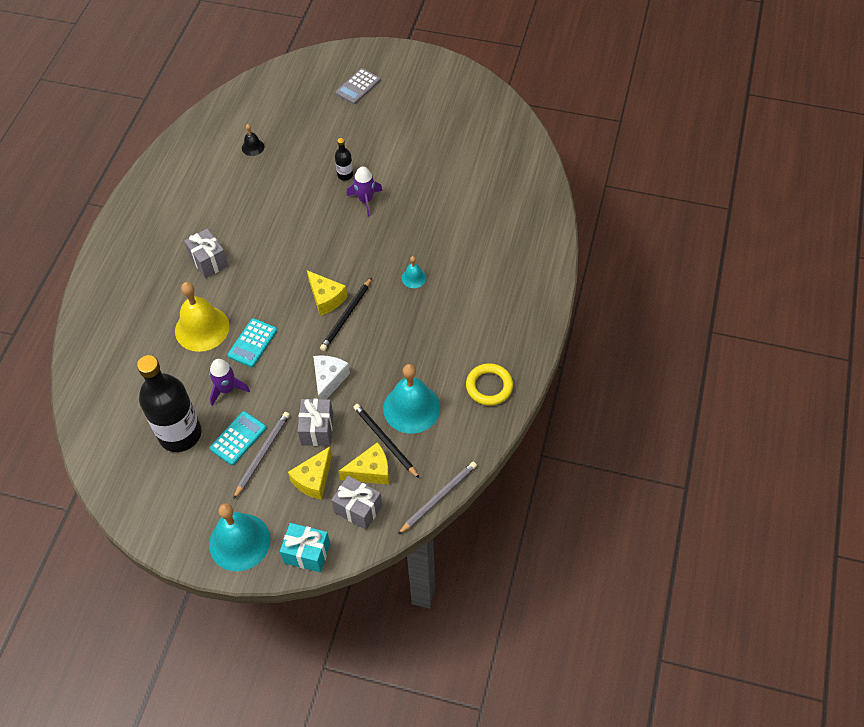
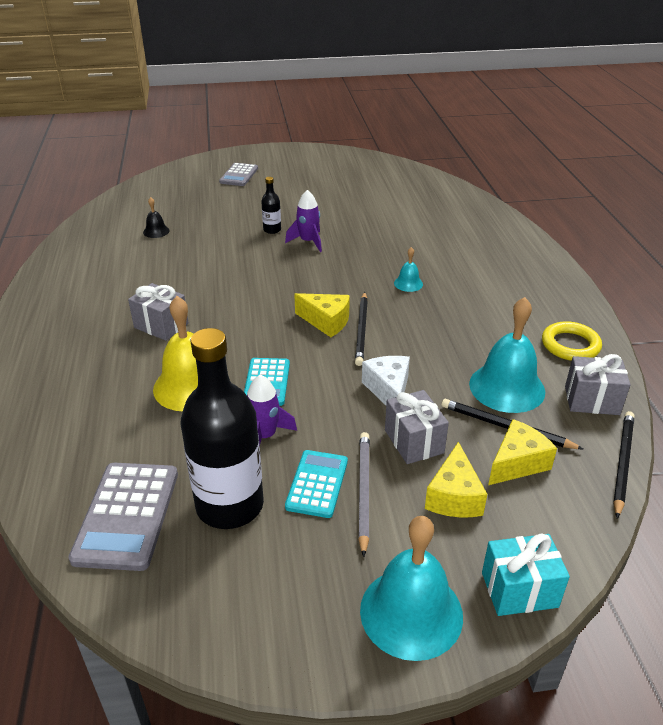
camera: 25 degrees left, 20 degrees down
grey gift [331,476,382,530] -> grey gift moved to [565,354,631,415]
grey pencil [398,462,477,534] -> black pencil [613,411,634,519]
none -> grey calculator [68,463,178,571]

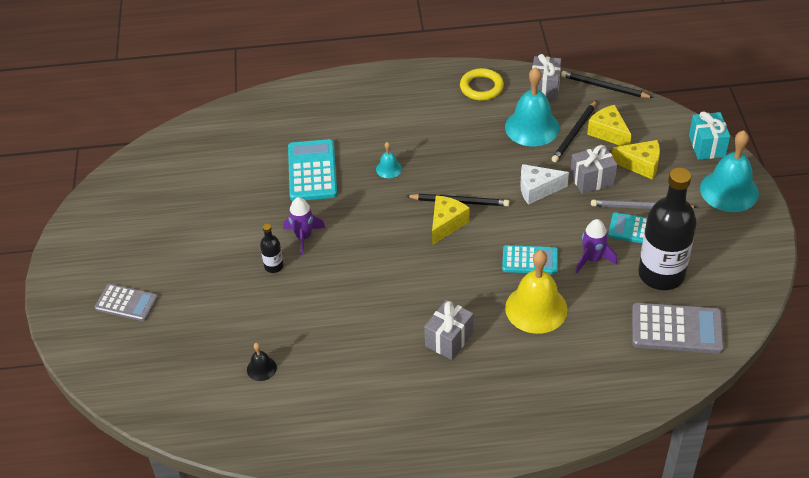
camera: 85 degrees left, 10 degrees up
none -> turquoise calculator [288,139,337,201]

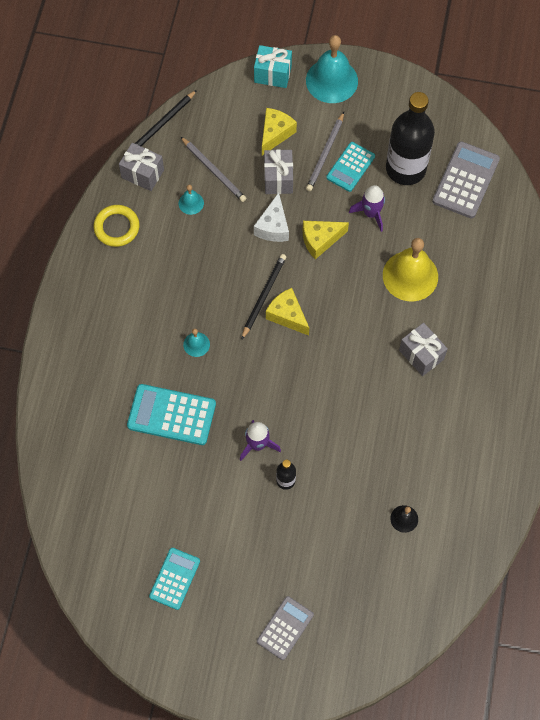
camera: 75 degrees left, 20 degrees up
turquoise calculator [502,245,558,274] -> turquoise calculator moved to [149,548,200,610]
turquoise bell [505,67,560,147] -> turquoise bell [179,185,204,215], size x0.47
black pencil [552,100,597,162] -> grey pencil [180,136,246,202]
yellow cheese [587,105,632,146] -> yellow cheese moved to [303,221,349,259]

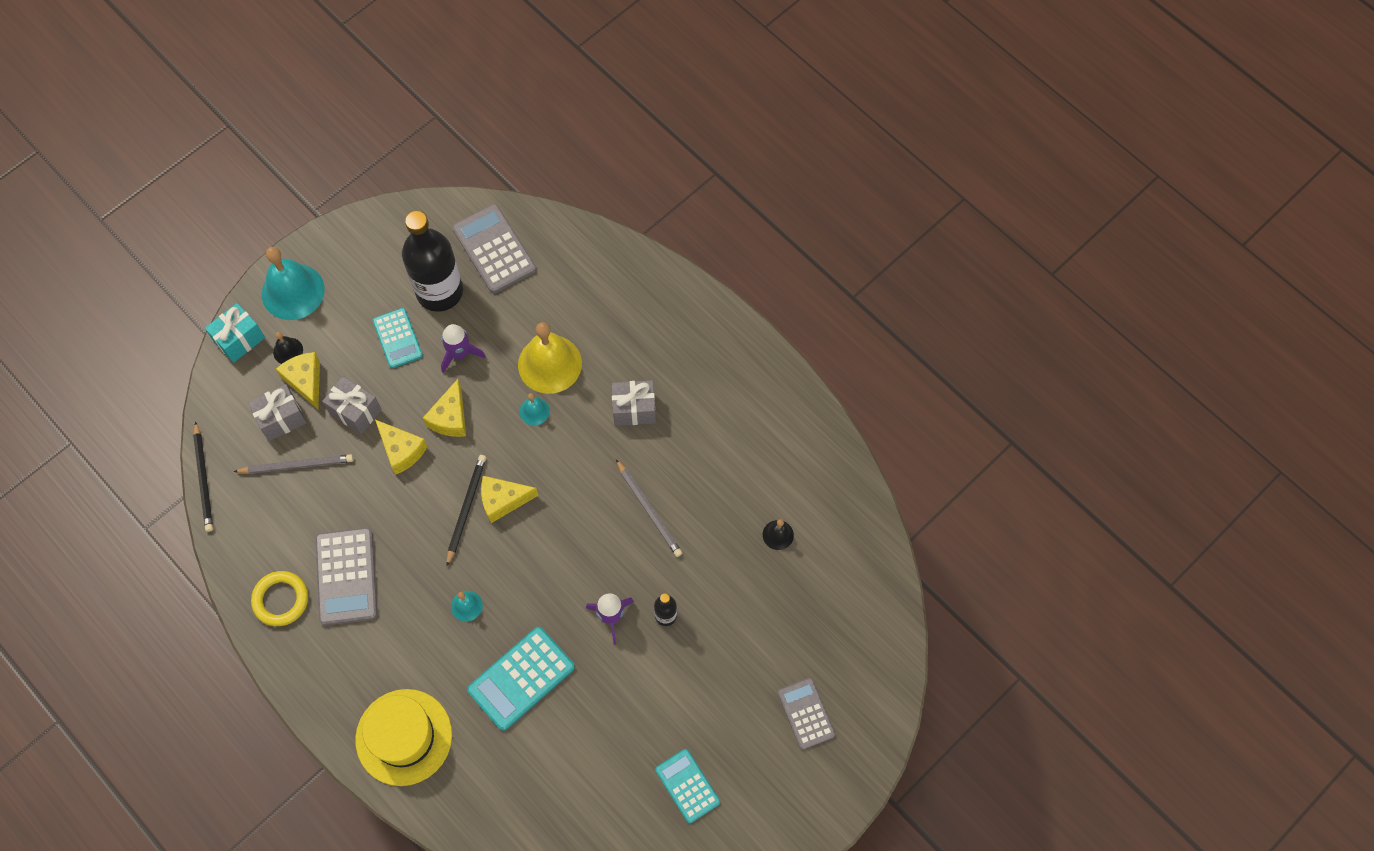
camera: 55 degrees left, 0 degrees up
grey gift [119,143,164,191] -> grey gift moved to [248,384,307,441]
turquoise bell [179,185,204,215] -> turquoise bell moved to [519,393,550,425]
black pencil [242,254,287,339] -> black pencil turned 45 degrees clockwise [446,455,486,567]
white cheese [254,193,289,242] -> yellow cheese [375,420,427,475]
grey pencil [306,112,344,191] -> grey pencil moved to [616,459,682,557]
none -> black bell [273,332,303,364]
none -> grey calculator [315,528,377,626]
none -> yellow hat [355,689,452,786]

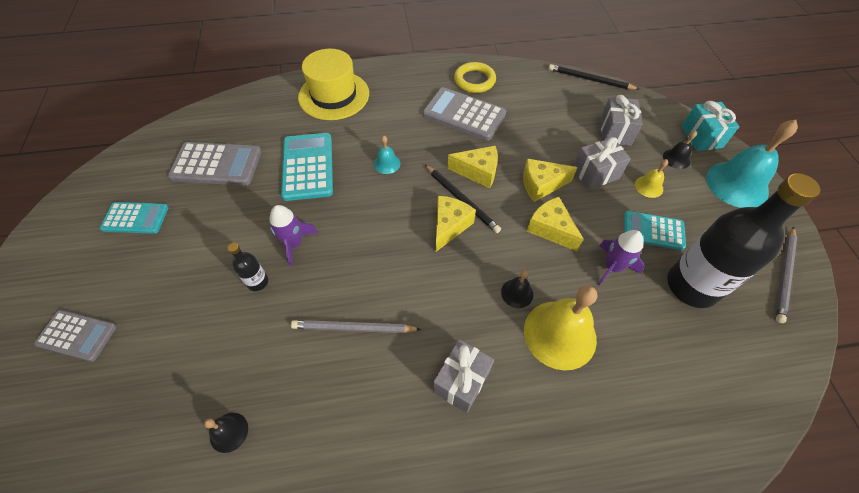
camera: 125 degrees right, 10 degrees down
grey pencil [233,454,353,474] -> grey pencil moved to [776,226,797,323]
yellow cheese [276,352,320,409] -> yellow cheese moved to [448,146,498,188]
grey calculator [452,204,536,293] -> grey calculator moved to [168,142,262,185]
turquoise bell [519,393,550,425] -> black bell [501,270,533,308]
none -> yellow bell [635,159,668,198]

